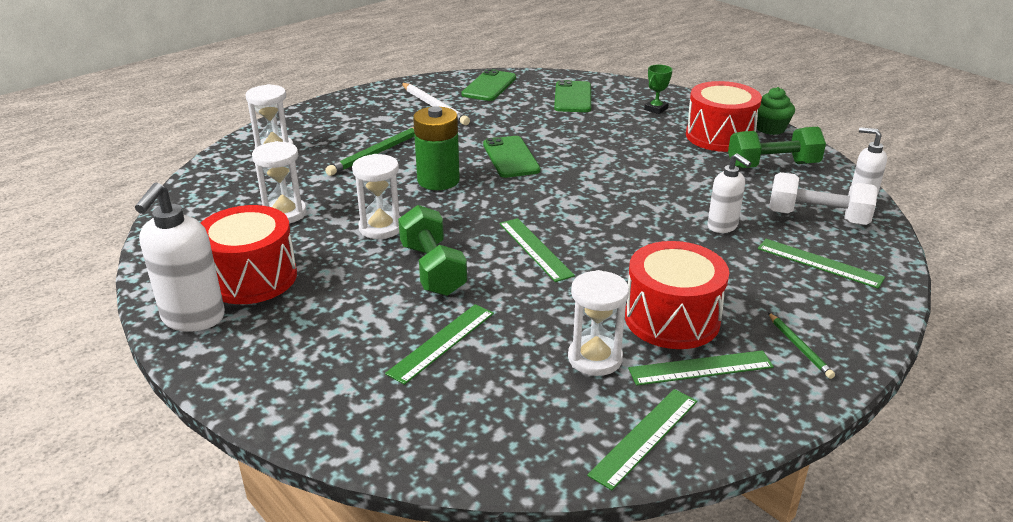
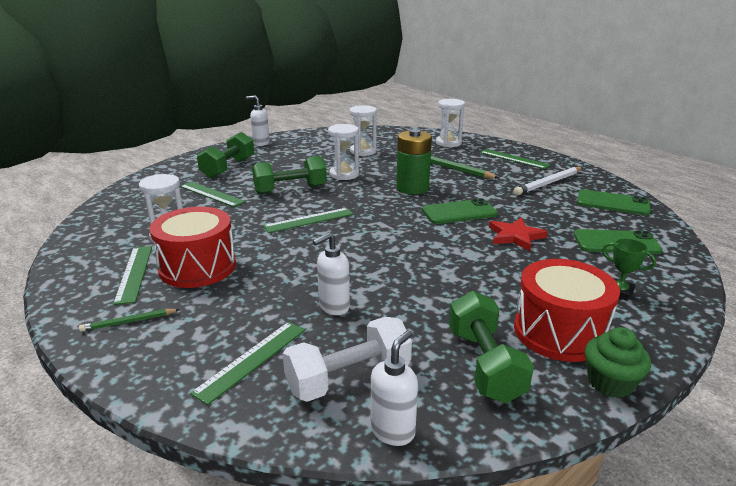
camera: 90 degrees right, 5 degrees down
white soap dispenser [135,182,225,332] -> white soap dispenser [246,95,270,146], size x0.61
red drum [201,205,297,304] -> none
green ruler [587,389,697,490] -> green ruler moved to [480,149,550,169]
white dumbbell [769,172,878,225] -> white dumbbell turned 45 degrees clockwise [283,317,412,402]
none -> green dumbbell [197,132,254,179]
none -> red star [489,218,548,251]

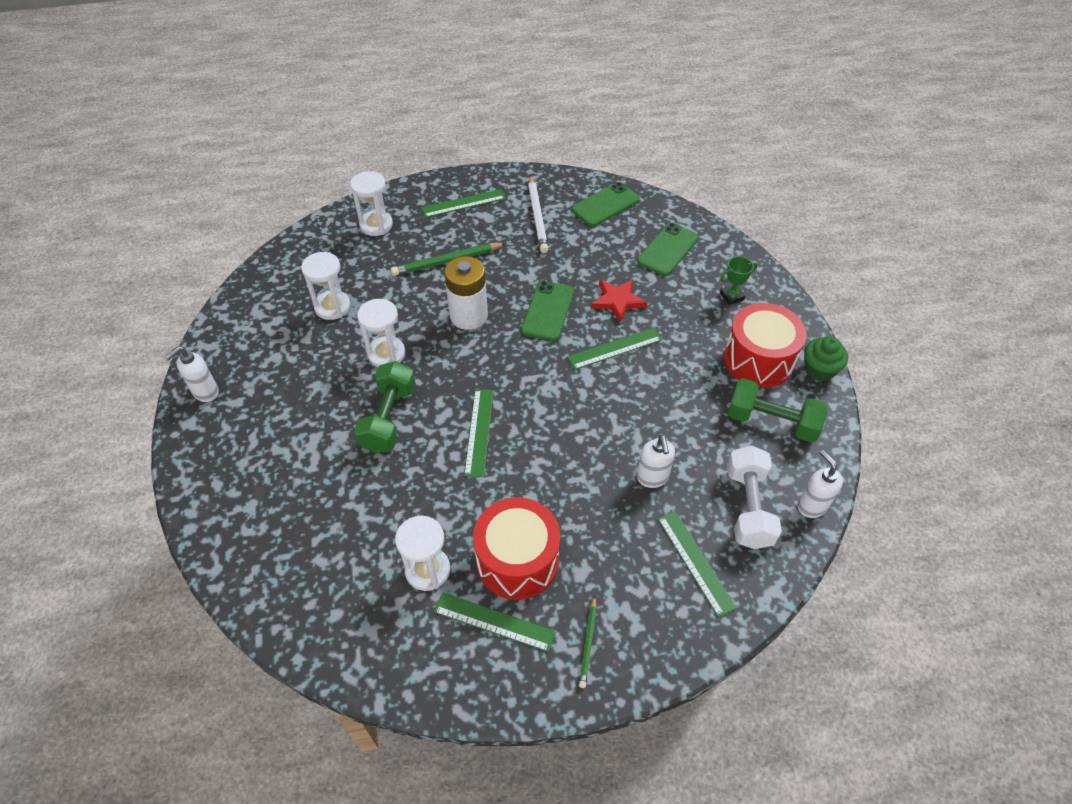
camera: 60 degrees left, 25 degrees up
green ruler [180,182,246,207] -> green ruler moved to [567,328,662,370]
green dumbbell [197,132,254,179] -> none
green battery [396,129,432,194] -> white battery [444,256,488,330]

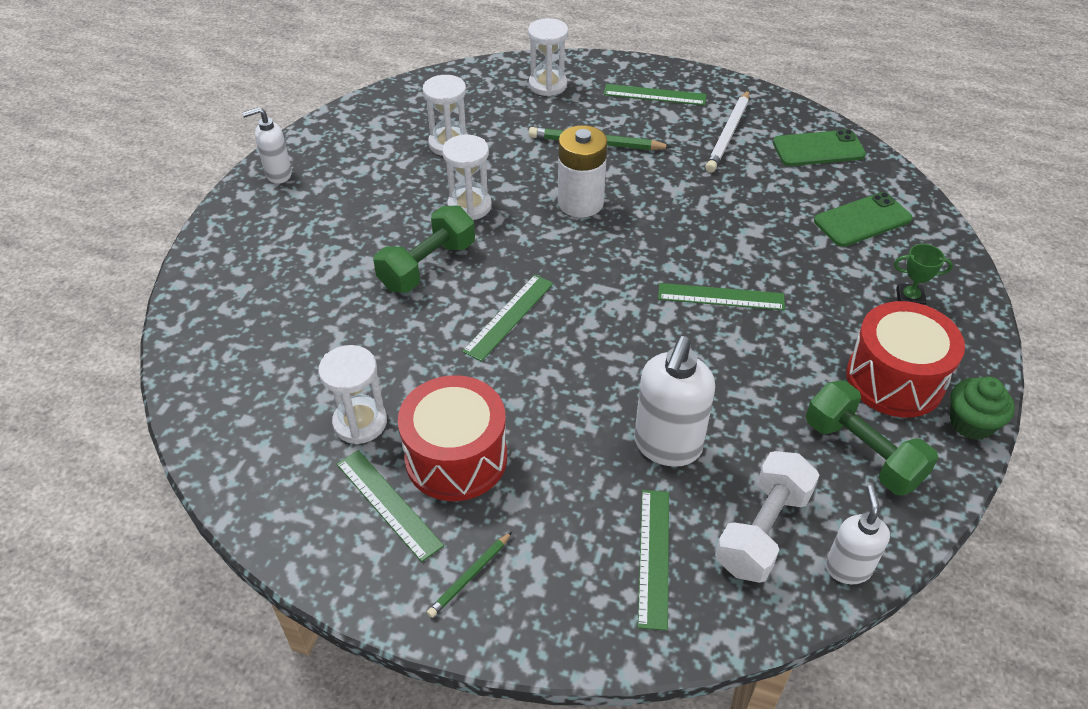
camera: 30 degrees right, 5 degrees down
green phone [521,281,574,341] -> none
red star [591,279,648,323] -> none
white soap dispenser [637,435,675,488] -> white soap dispenser [634,336,715,467], size x1.63

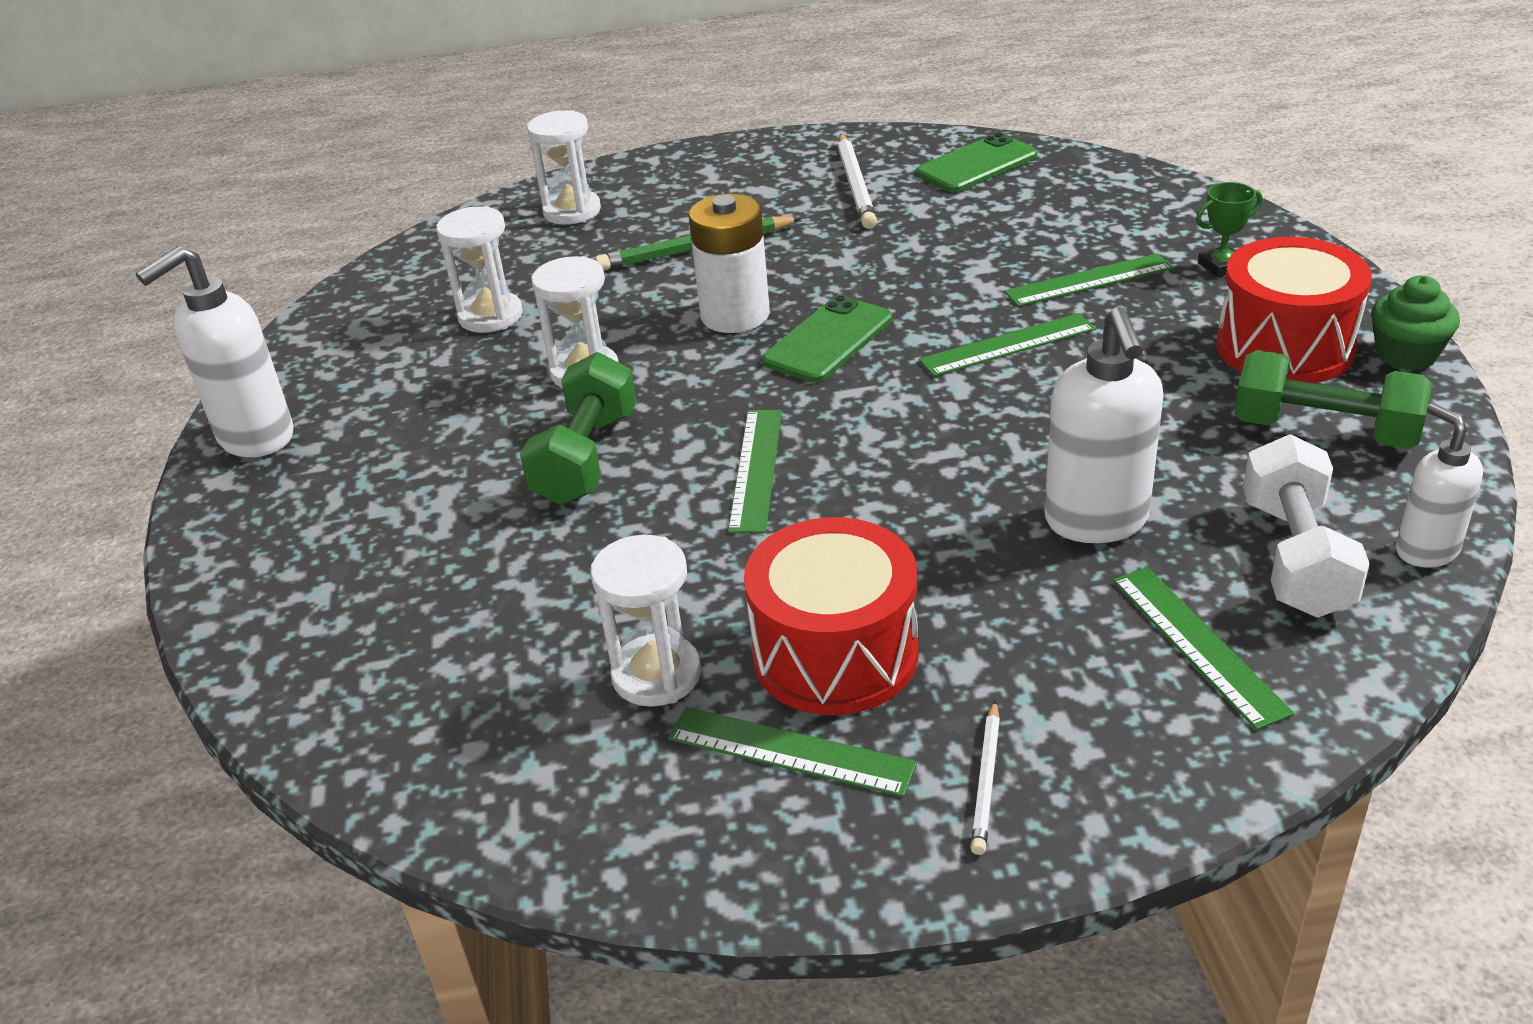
camera: 25 degrees left, 10 degrees down
white soap dispenser [242,107,292,184] -> white soap dispenser [136,246,294,457], size x1.63
green pencil [427,532,512,618] -> white pencil [970,700,1000,855]
green ruler [604,84,706,105] -> green ruler moved to [1004,253,1174,307]
green phone [814,192,912,247] -> green phone moved to [762,295,892,383]

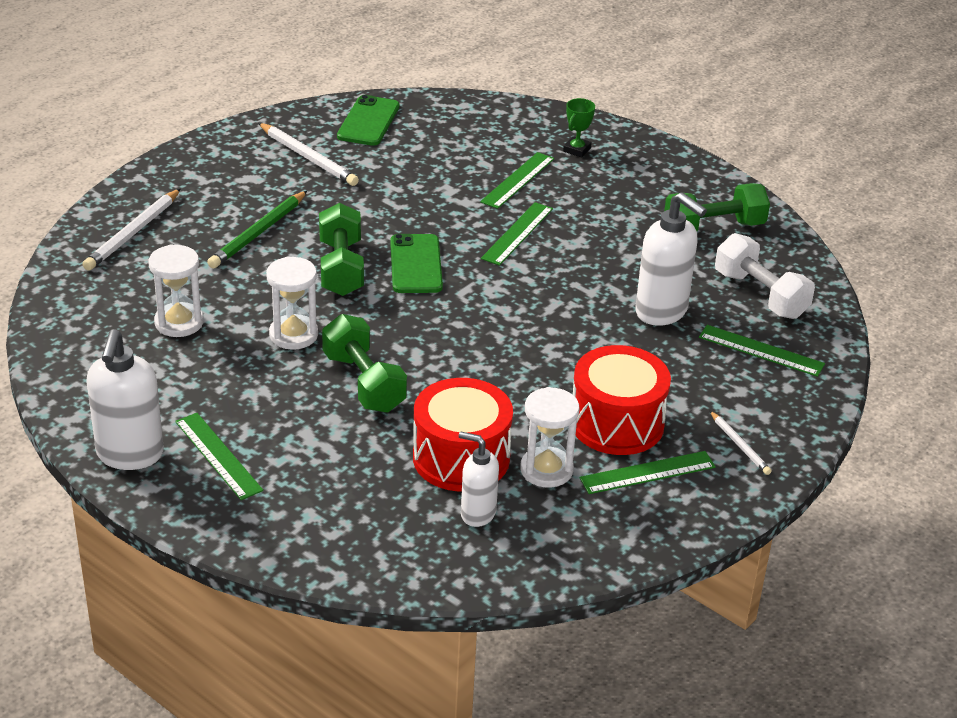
camera: 45 degrees left, 0 degrees up
white hourglass [527,110,601,225] -> white pencil [82,189,181,270]
white battery [689,194,770,333] -> green dumbbell [319,203,364,296]
green ruler [728,410,782,533] -> green ruler moved to [175,413,263,500]
red drum [1216,237,1372,383] -> red drum moved to [413,378,513,491]
green cupcake [1371,275,1460,371] -> none
white soap dispenser [1396,403,1483,568] -> white soap dispenser moved to [459,432,499,527]

